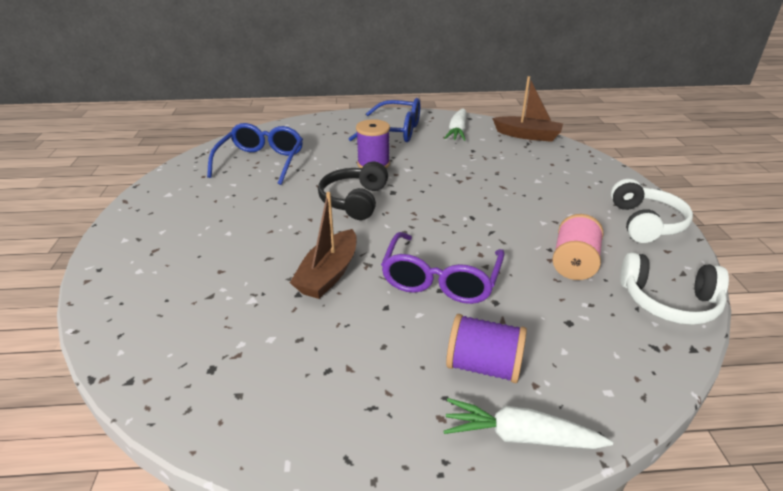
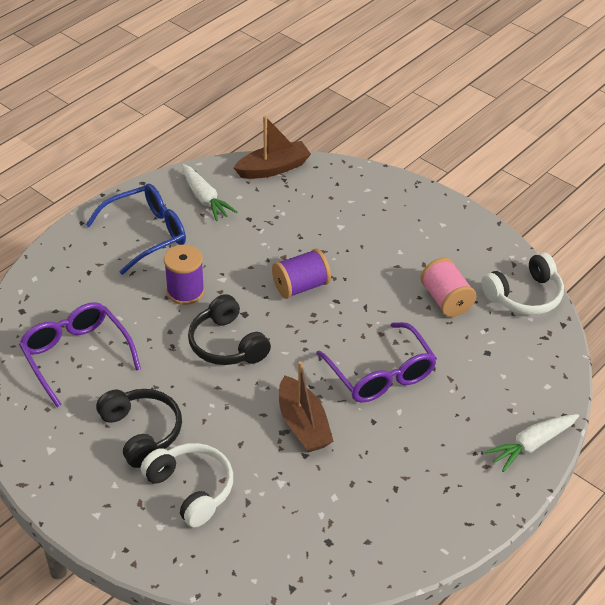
camera: 45 degrees left, 10 degrees up
blue glasses [207,123,303,185] -> purple glasses [19,302,141,407]
purple spool [446,314,527,383] -> purple spool moved to [272,248,331,299]
white headphones [611,179,693,243] -> white headphones moved to [141,443,233,527]
none -> black headphones [96,389,182,468]

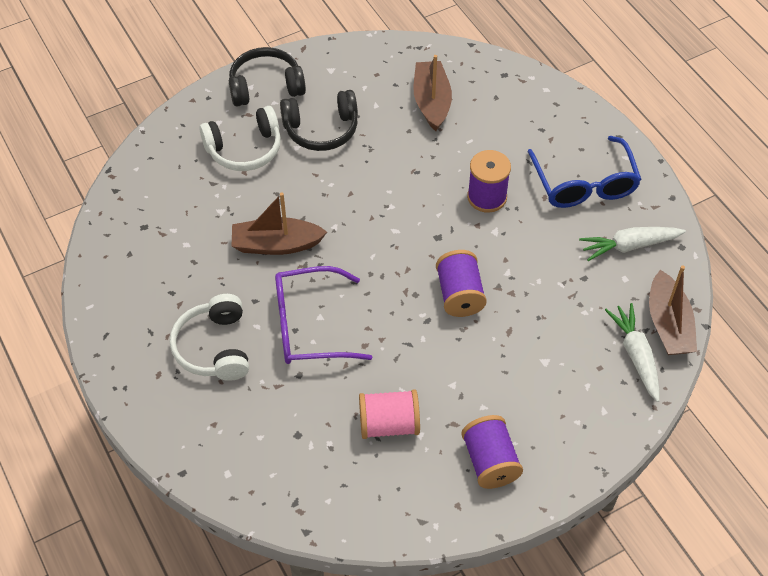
camera: 110 degrees right, 10 degrees up
purple glasses [19,302,141,407] -> brown boat [413,55,452,131]
black headphones [188,294,271,365] -> black headphones moved to [229,47,306,106]
white headphones [481,252,564,315] -> white headphones moved to [170,294,249,381]
white carrot [485,414,579,472] -> white carrot moved to [605,303,660,402]
none -> purple spool [461,415,523,489]

